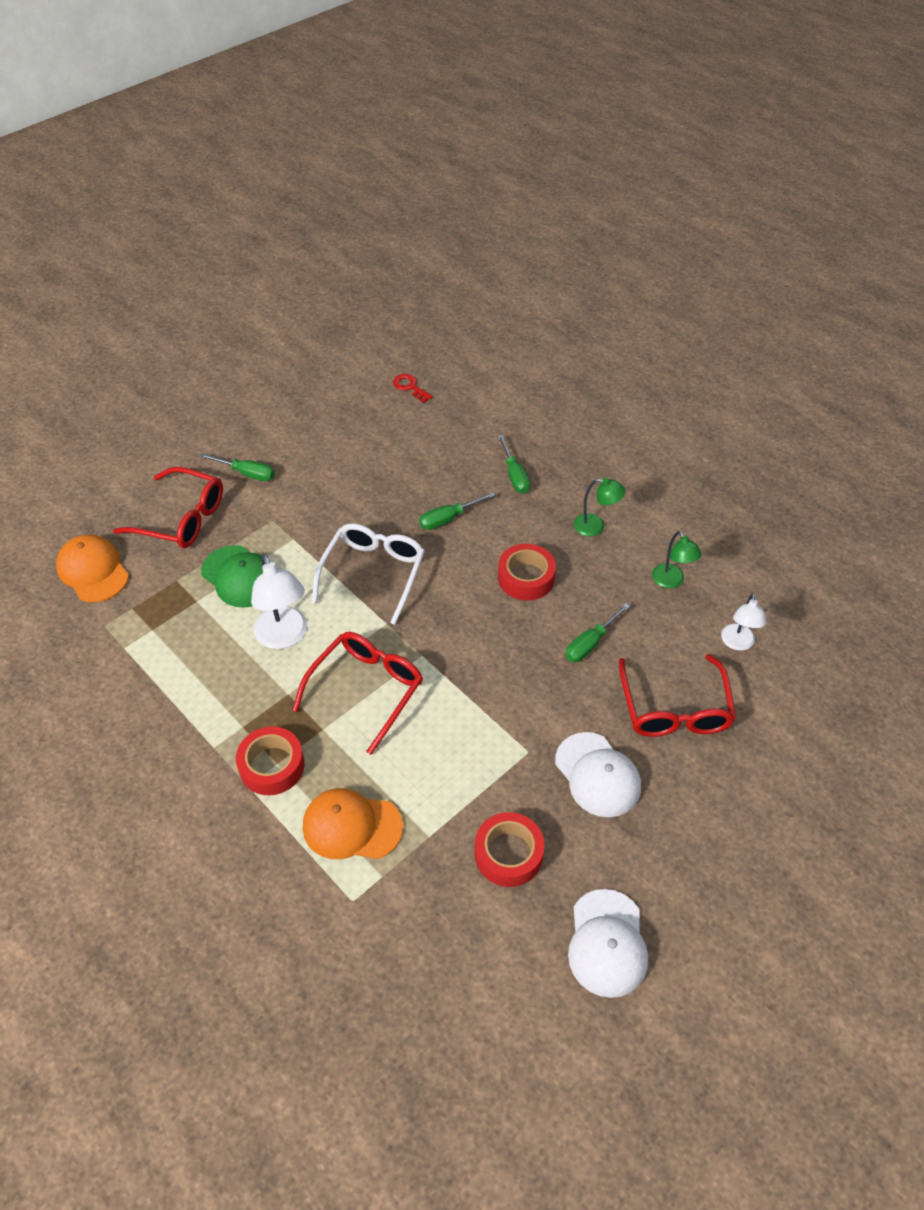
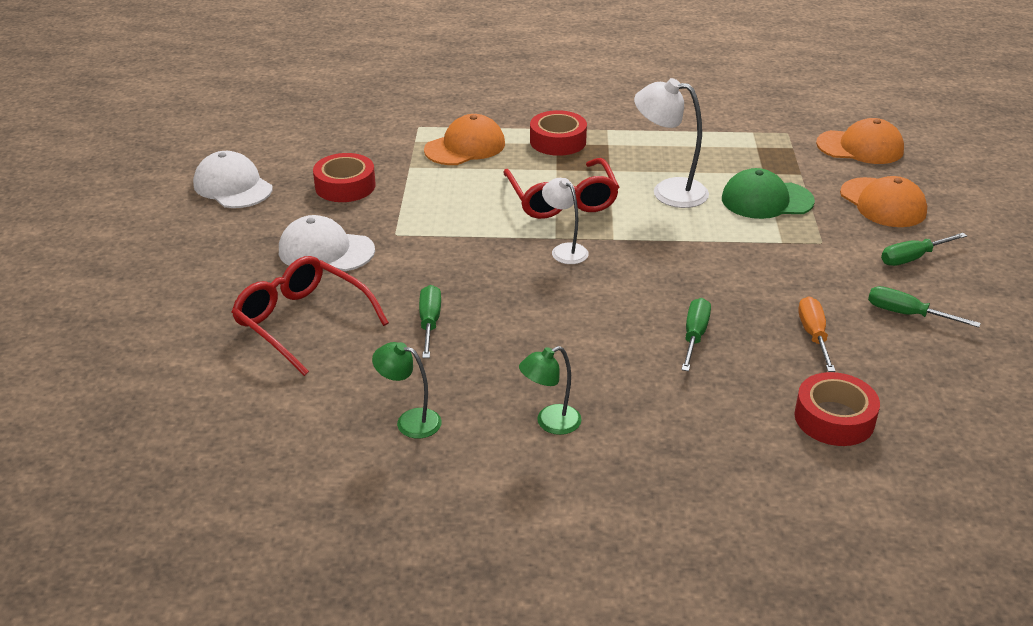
camera: 135 degrees right, 15 degrees down
red glasses [113,467,223,548] -> orange cap [840,176,927,227]
white glasses [312,523,425,625] -> none
red key [393,374,433,403] -> none
green screwdriver [498,435,530,494] -> green screwdriver moved to [868,286,981,327]
red tape [498,544,556,601] -> red tape moved to [794,372,880,446]
white lamp [721,593,767,651] -> white lamp moved to [542,178,589,264]
none -> orange screwdriver [798,296,836,372]

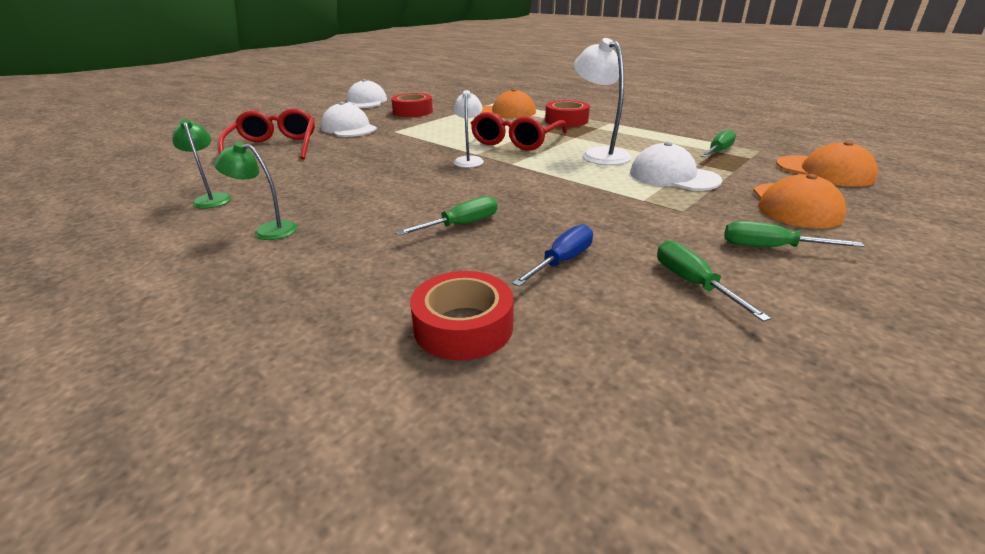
camera: 40 degrees right, 5 degrees down
green screwdriver [419,285,441,358] -> green screwdriver moved to [700,129,736,157]
green cap [722,168,815,219] -> white cap [630,142,723,191]
orange screwdriver [798,296,836,372] -> blue screwdriver [512,224,593,287]

